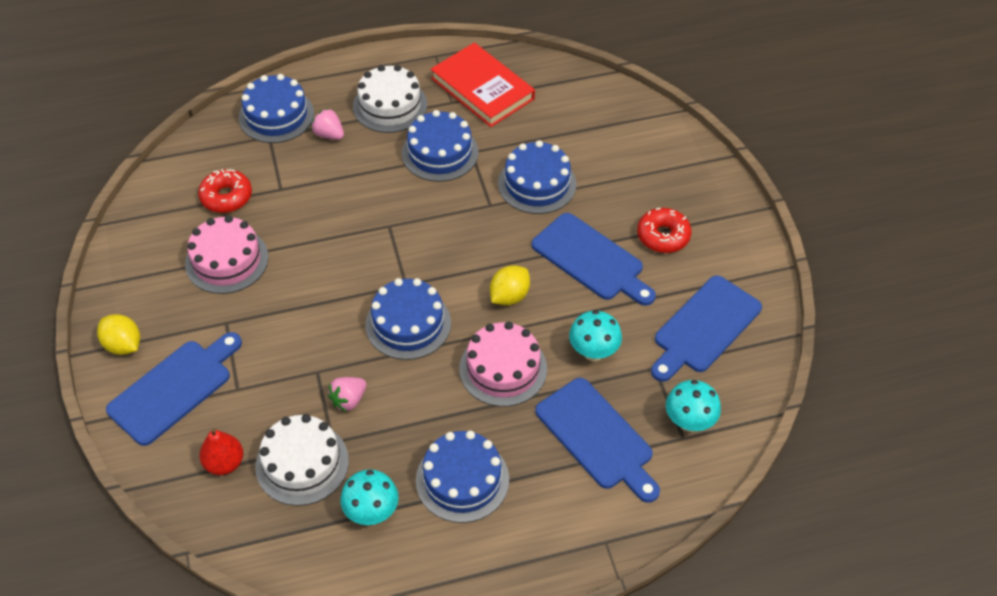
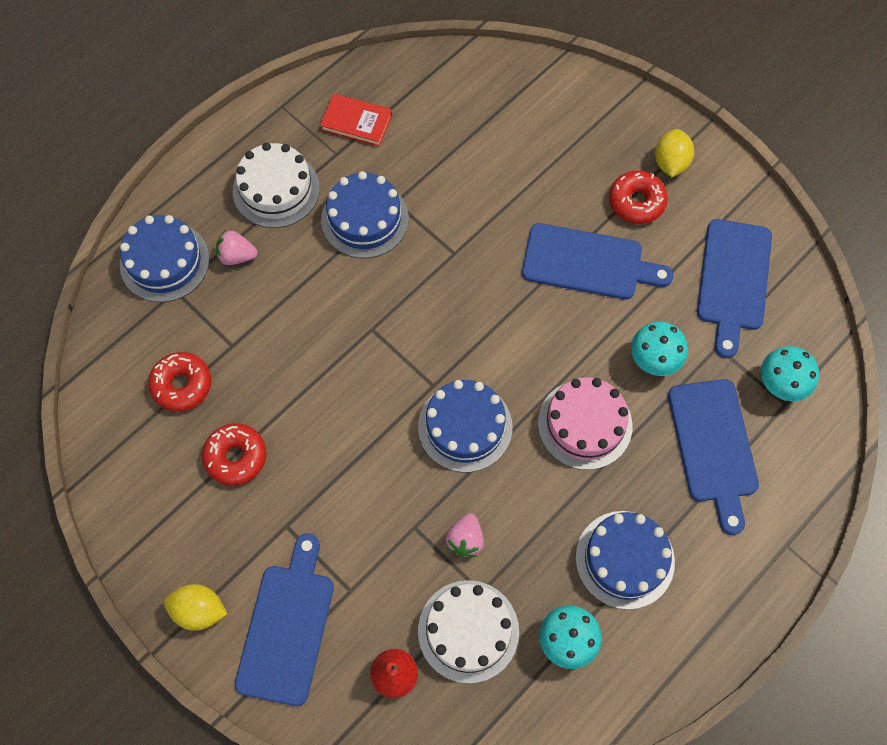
camera: 30 degrees left, 15 degrees up
pink cake [185,215,268,294] -> red donut [202,423,266,486]
red book [431,43,535,127] -> red book [320,94,392,147], size x0.59
yellow lemon [490,266,530,305] -> yellow lemon moved to [655,129,694,177]
blue cake [498,140,576,214] -> none
blue cutting board [535,378,660,503] -> blue cutting board turned 60 degrees clockwise [668,379,759,535]

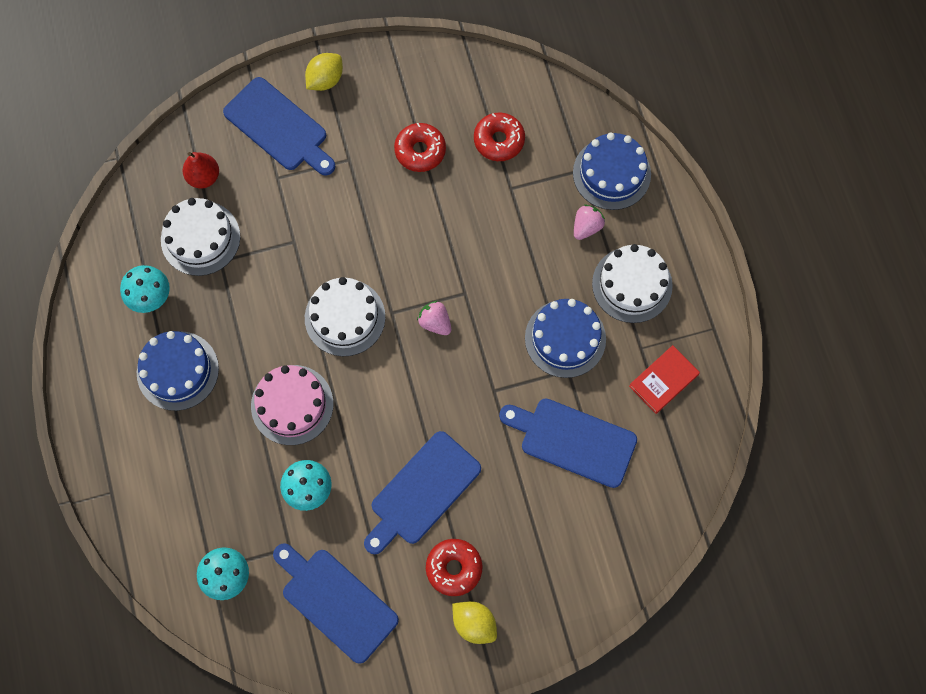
camera: 120 degrees right, 5 degrees up
blue cake [418,380,513,472] -> white cake [305,277,385,356]
pink strawberry [446,513,484,557] -> pink strawberry moved to [417,301,451,335]
blue cutting board [668,379,759,535] -> blue cutting board moved to [499,398,637,488]

